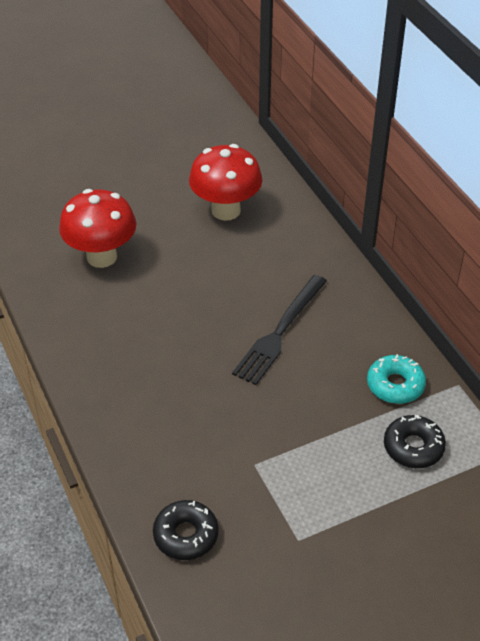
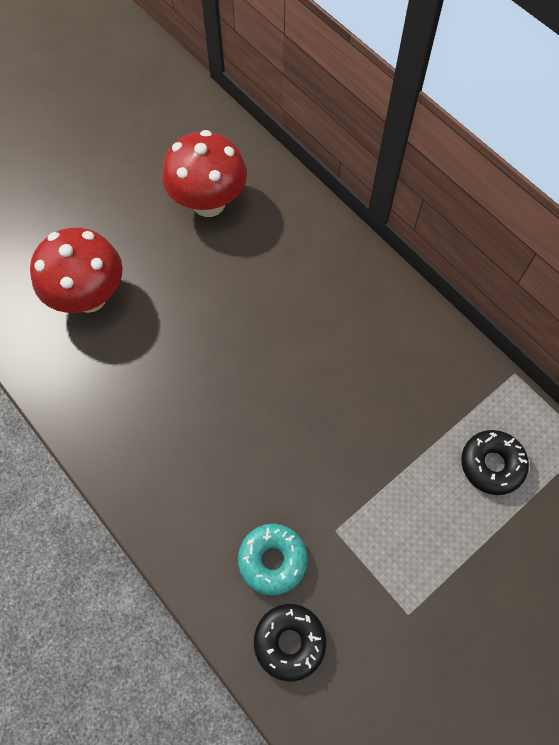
camera: 15 degrees left, 20 degrees up
black fork [232,275,327,385] -> none
turquoise donut [367,354,426,404] -> turquoise donut moved to [238,524,307,595]

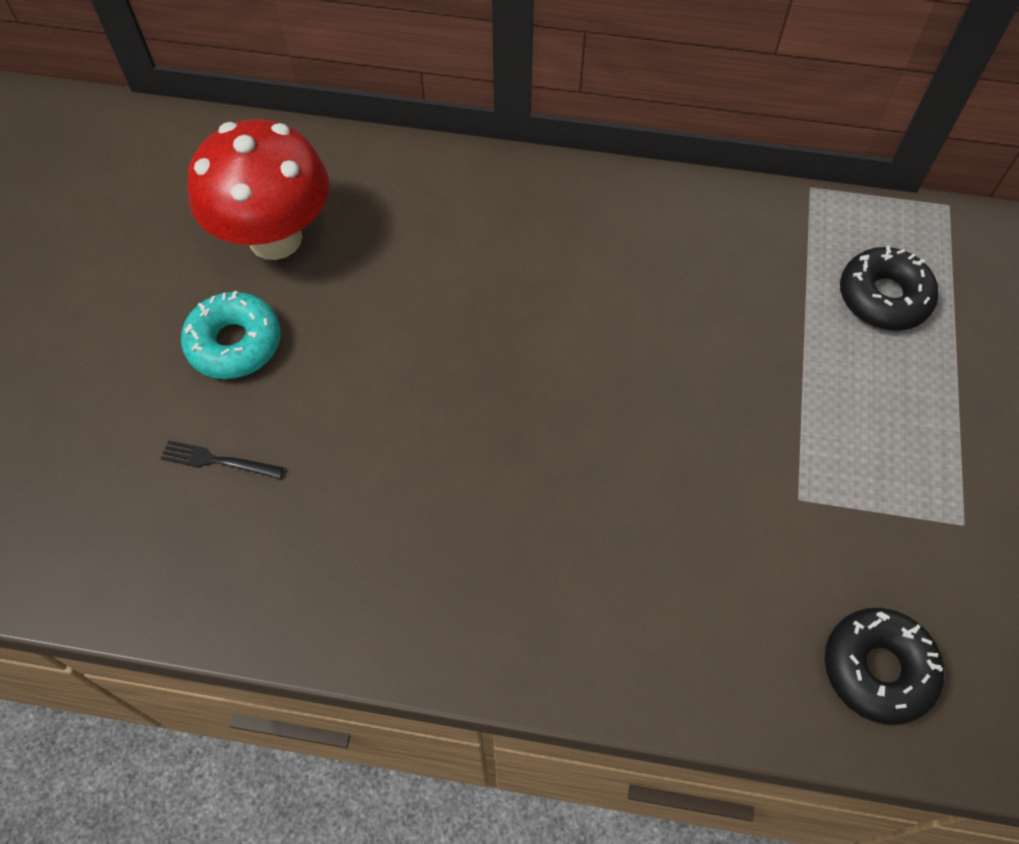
camera: 40 degrees left, 5 degrees down
red mushroom [30,228,123,313] -> black fork [161,440,284,479]
turquoise donut [238,524,307,595] -> turquoise donut moved to [181,291,281,379]

